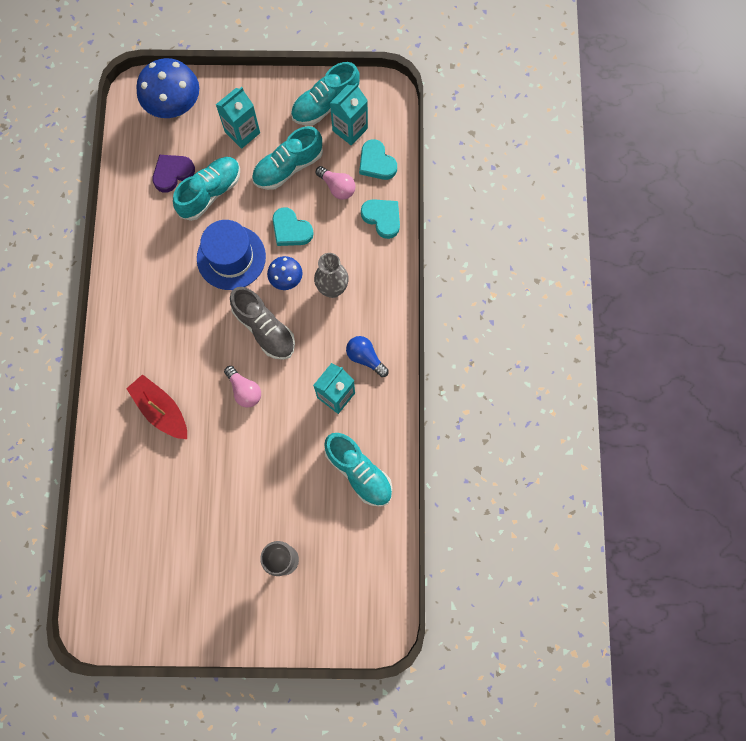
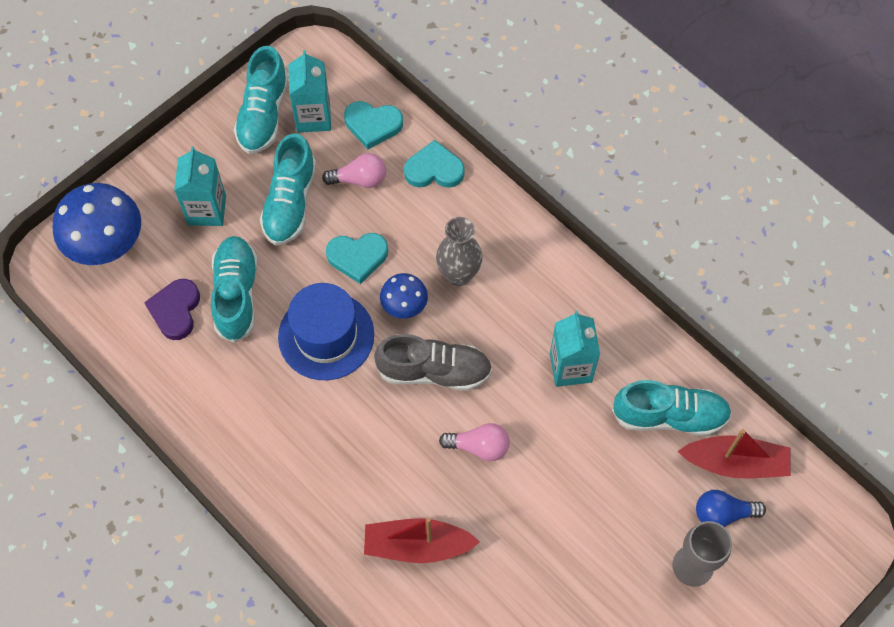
camera: 45 degrees left, 10 degrees down
blue light bulb [346,336,389,377] -> blue light bulb moved to [696,490,766,527]
none -> red boat [677,429,791,479]

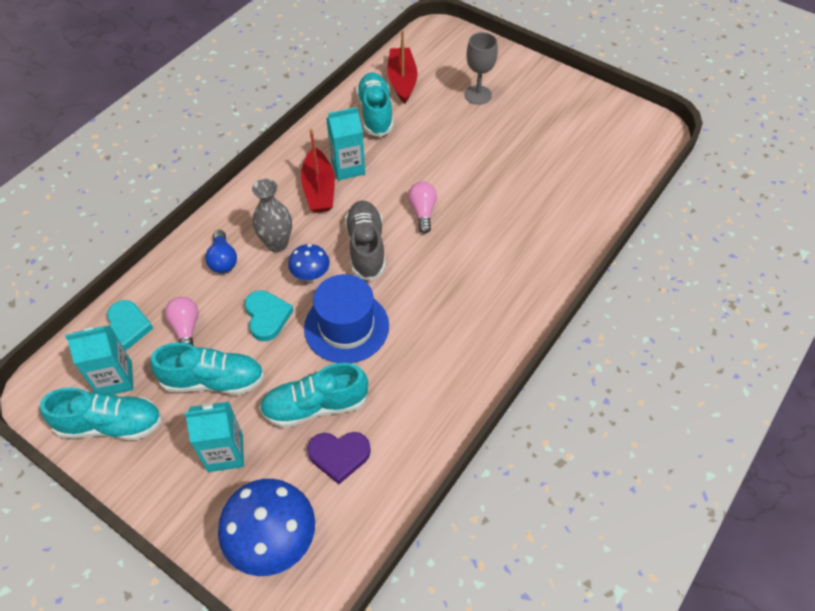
camera: 100 degrees left, 10 degrees down
red boat [364,518,480,563] -> red boat moved to [301,128,335,213]
turquoise heart [404,140,465,188] -> none
blue light bulb [696,490,766,527] -> blue light bulb moved to [205,230,237,273]

